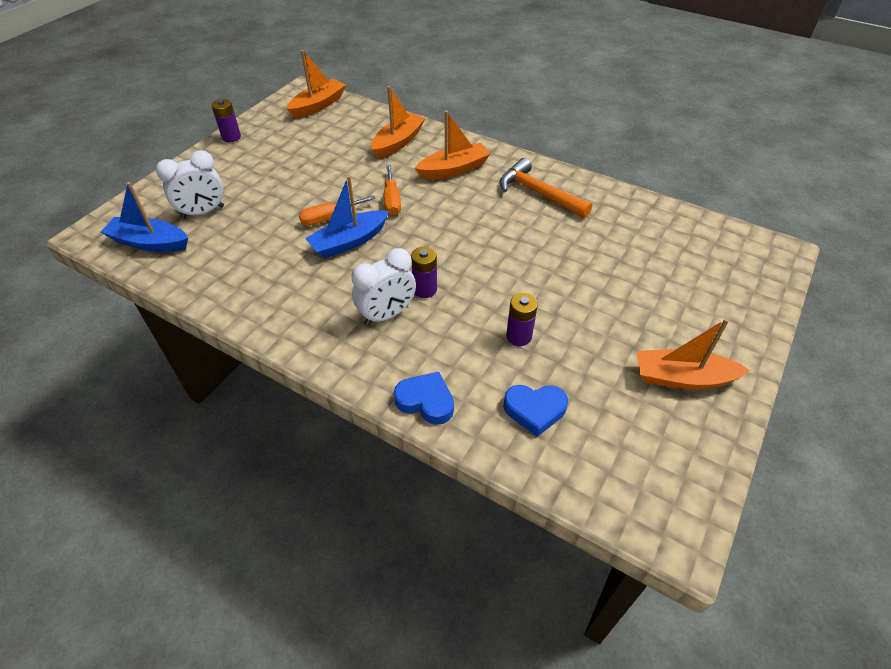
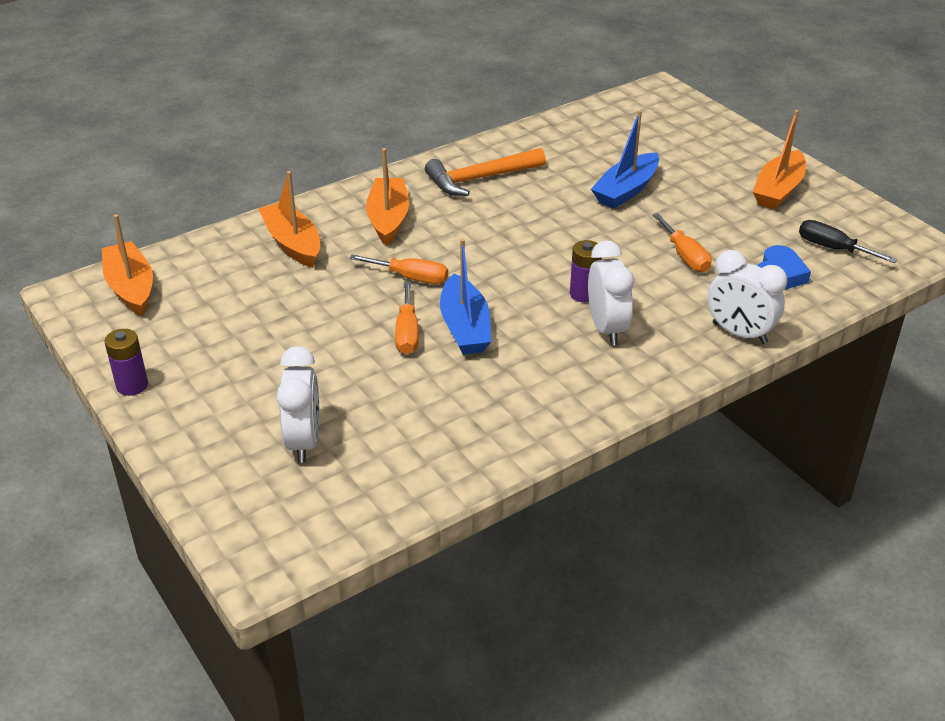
camera: 65 degrees left, 10 degrees down
blue boat [101,182,188,252] -> blue boat moved to [591,110,659,209]
blue heart [394,372,454,425] -> white clock [707,250,787,344]
purple battery [506,293,538,346] -> orange screwdriver [653,213,712,272]
none -> black screwdriver [799,220,897,263]

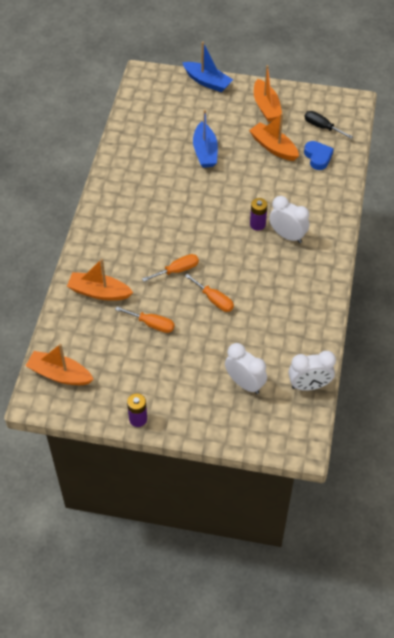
camera: 45 degrees left, 15 degrees up
orange boat [366,148,409,246] -> orange boat moved to [249,113,299,161]
orange hammer [425,148,546,196] -> none
blue boat [440,239,491,355] -> blue boat moved to [182,42,233,93]
orange screwdriver [653,213,712,272] -> orange screwdriver moved to [115,307,175,333]
white clock [707,250,787,344] -> white clock moved to [288,351,336,391]
black screwdriver [799,220,897,263] -> black screwdriver turned 45 degrees clockwise [304,111,353,139]

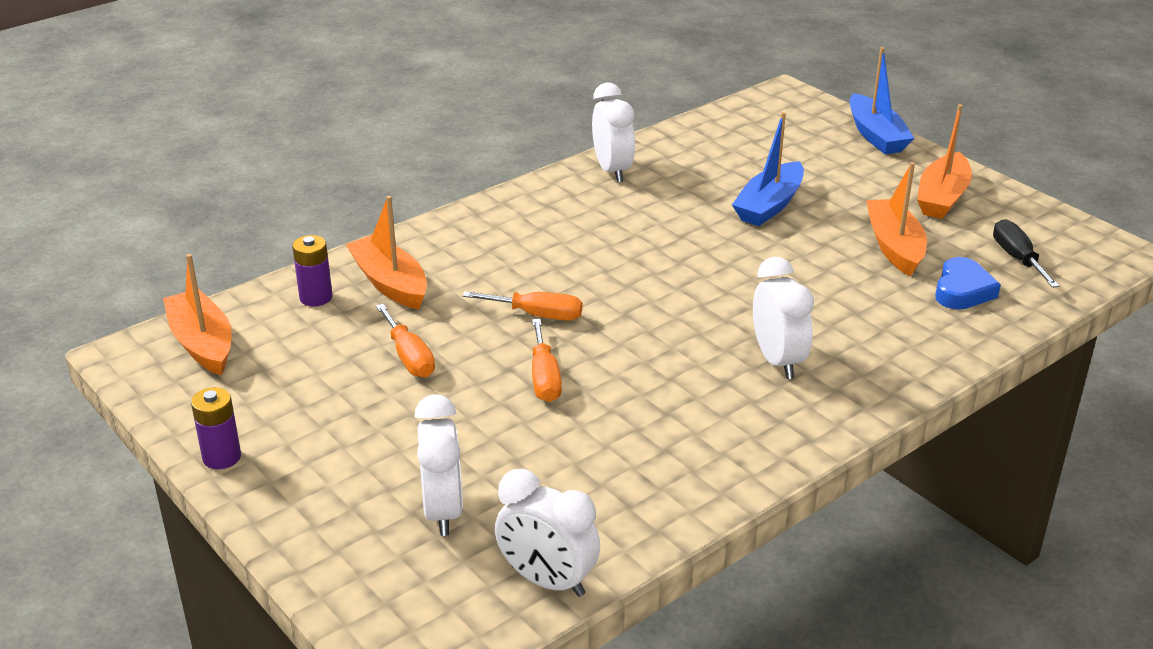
camera: 40 degrees right, 20 degrees down
purple battery [250,198,268,231] -> purple battery moved to [292,235,332,306]
none -> white clock [592,83,635,183]

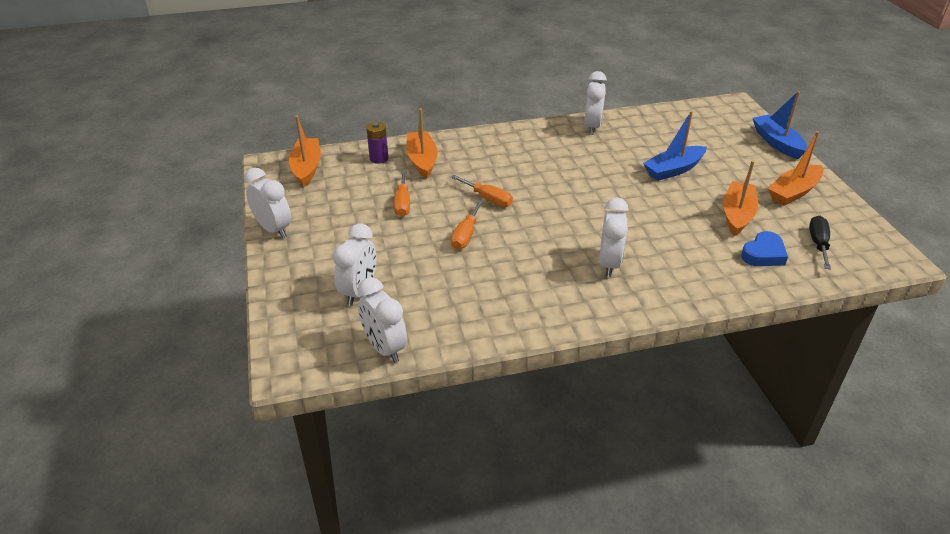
camera: 25 degrees right, 5 degrees up
purple battery [191,387,241,469] -> white clock [244,168,291,238]
blue boat [850,47,914,154] -> blue boat turned 150 degrees clockwise [753,91,807,159]

